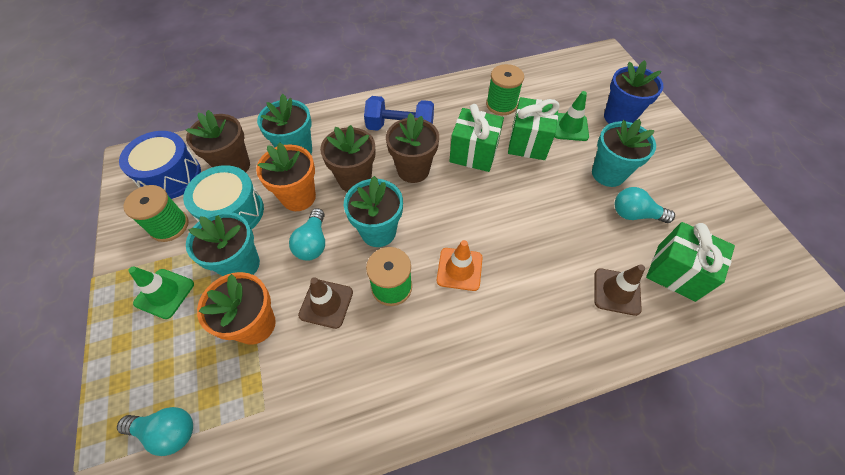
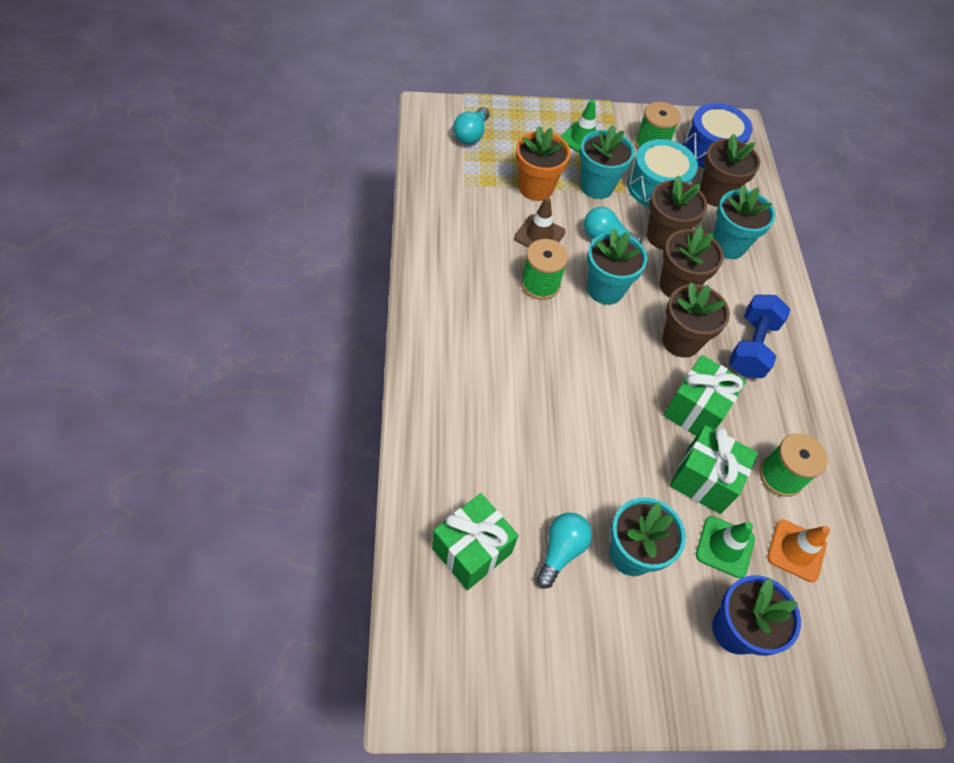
camera: 100 degrees right, 0 degrees up
orange flower pot [256,142,316,211] -> brown flower pot [647,176,707,250]
orange traffic cone [437,240,483,291] -> orange traffic cone moved to [767,519,830,582]
brown traffic cone [594,264,645,316] -> none

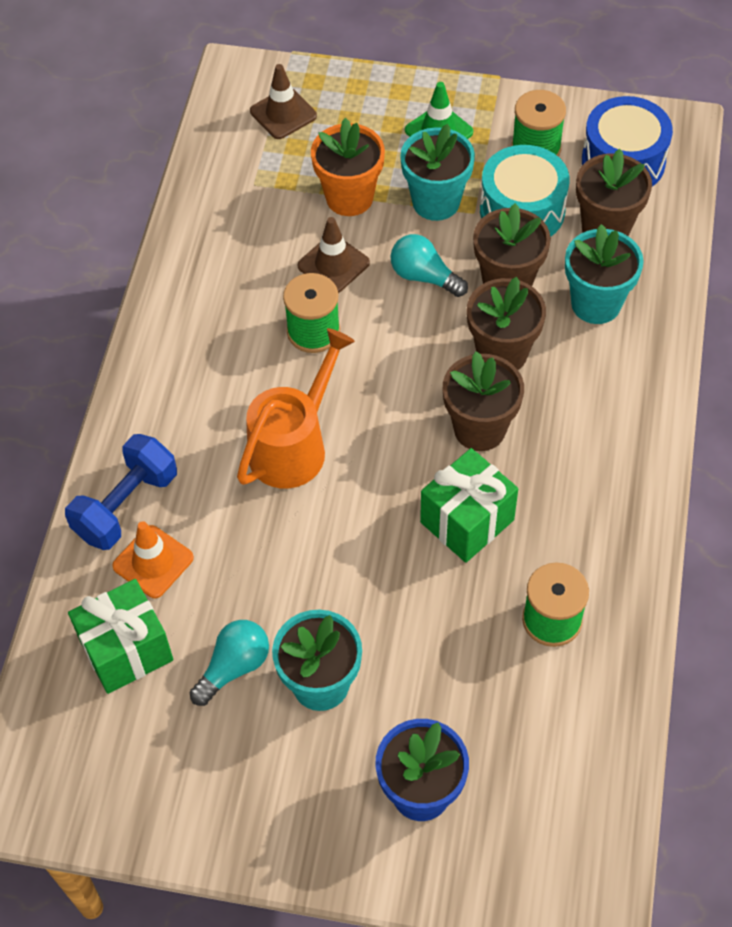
camera: 20 degrees right, 0 degrees up
turquoise light bulb [453,107,490,145] -> brown traffic cone [250,64,317,139]
turquoise flower pot [587,228,647,305] -> none
green gift [670,425,758,514] -> none
green traffic cone [696,516,755,578] -> none
blue dumbbell [728,295,790,378] -> blue dumbbell moved to [65,434,177,550]
orange traffic cone [767,519,830,582] -> orange traffic cone moved to [112,521,194,598]
none -> orange watering can [237,328,355,489]

